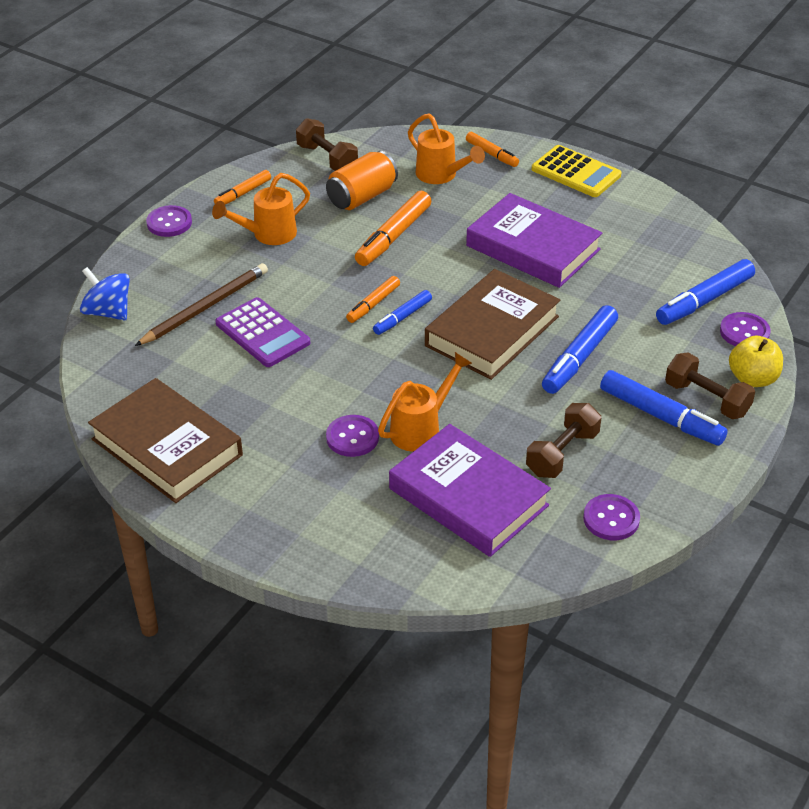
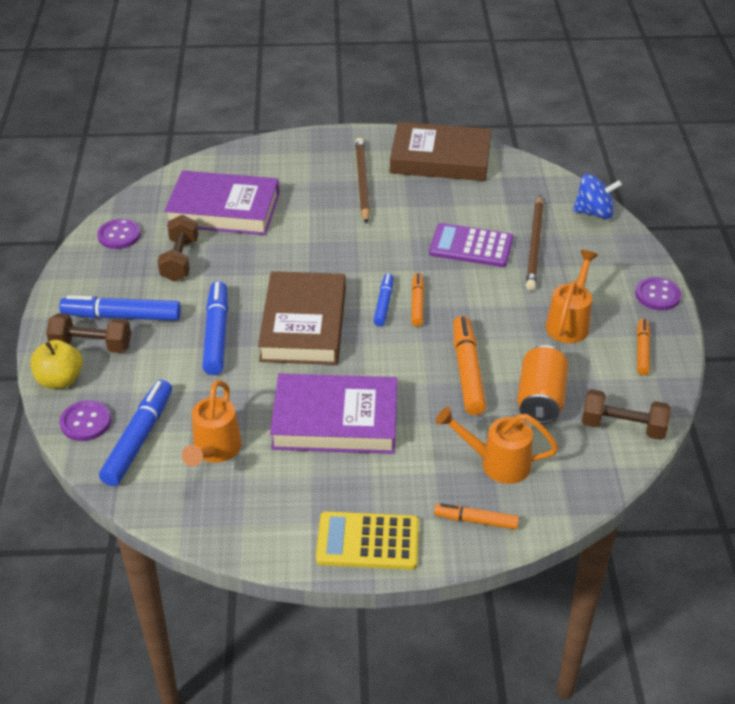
camera: 145 degrees right, 0 degrees up
purple button [326,415,379,457] -> none
orange watering can [378,352,472,452] -> orange watering can moved to [182,380,242,467]
none -> brown pencil [355,137,370,224]

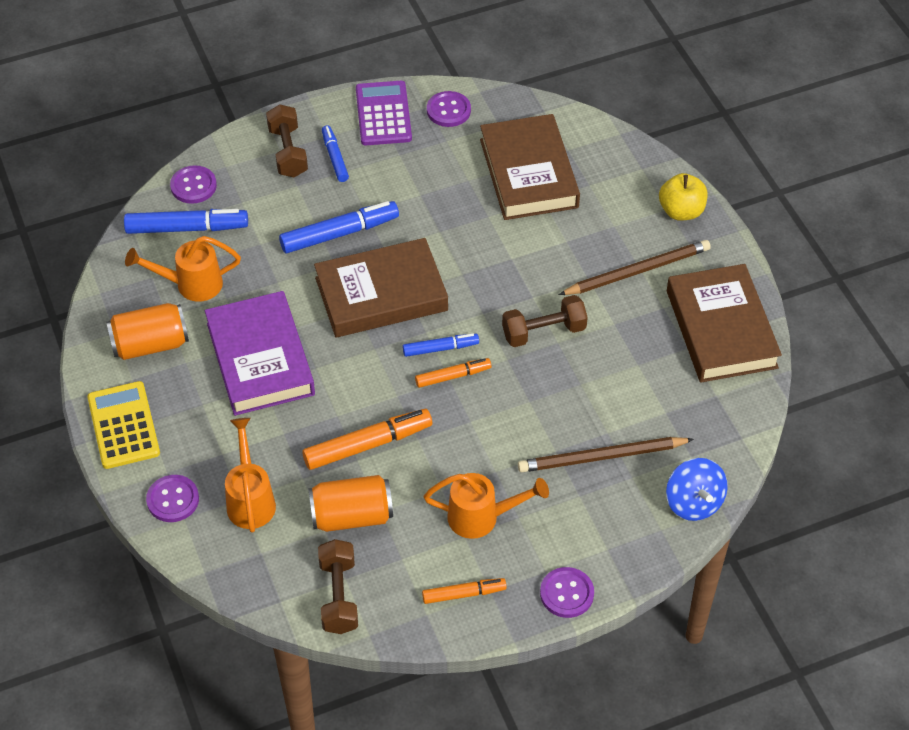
camera: 70 degrees right, 10 degrees up
yellow apple [30,340,83,389] -> yellow apple moved to [659,173,708,221]
blue marker [59,295,181,321] -> blue marker [322,125,349,182], size x0.60
brown dumbbell [158,215,198,281] -> brown dumbbell moved to [502,295,588,347]
purple book [165,170,279,235] -> brown book [480,114,580,220]
purple calculator [429,223,513,267] -> purple calculator moved to [356,81,412,145]
orange marker [434,503,519,529] -> purple button [146,475,199,522]
none -> orange can [106,303,189,360]

